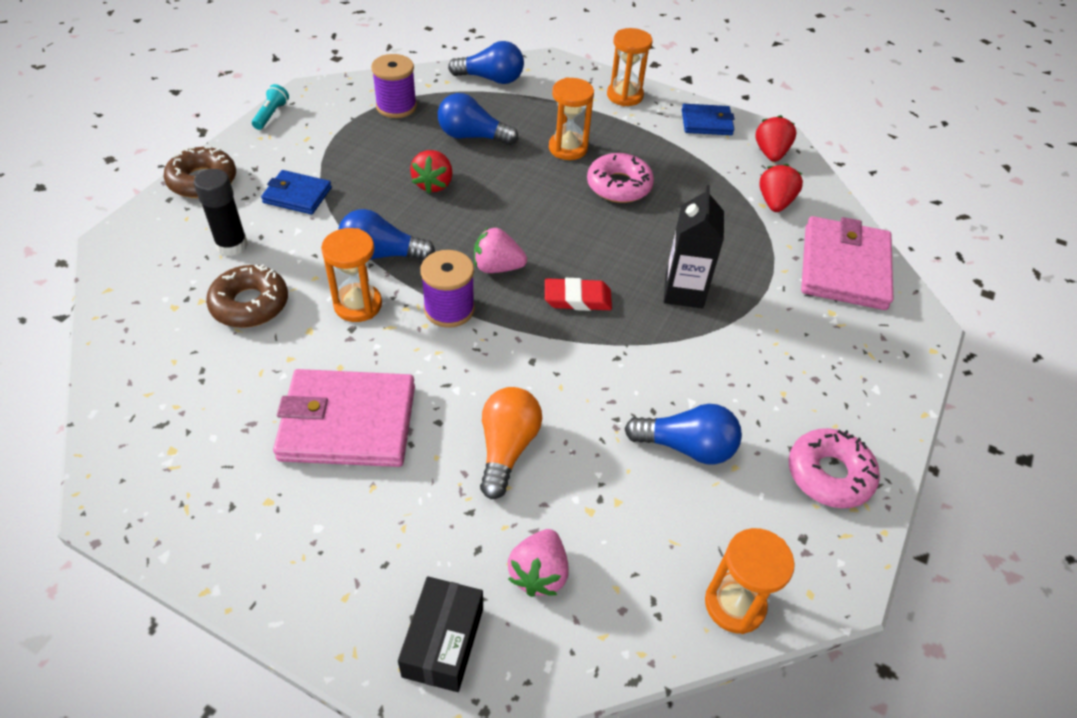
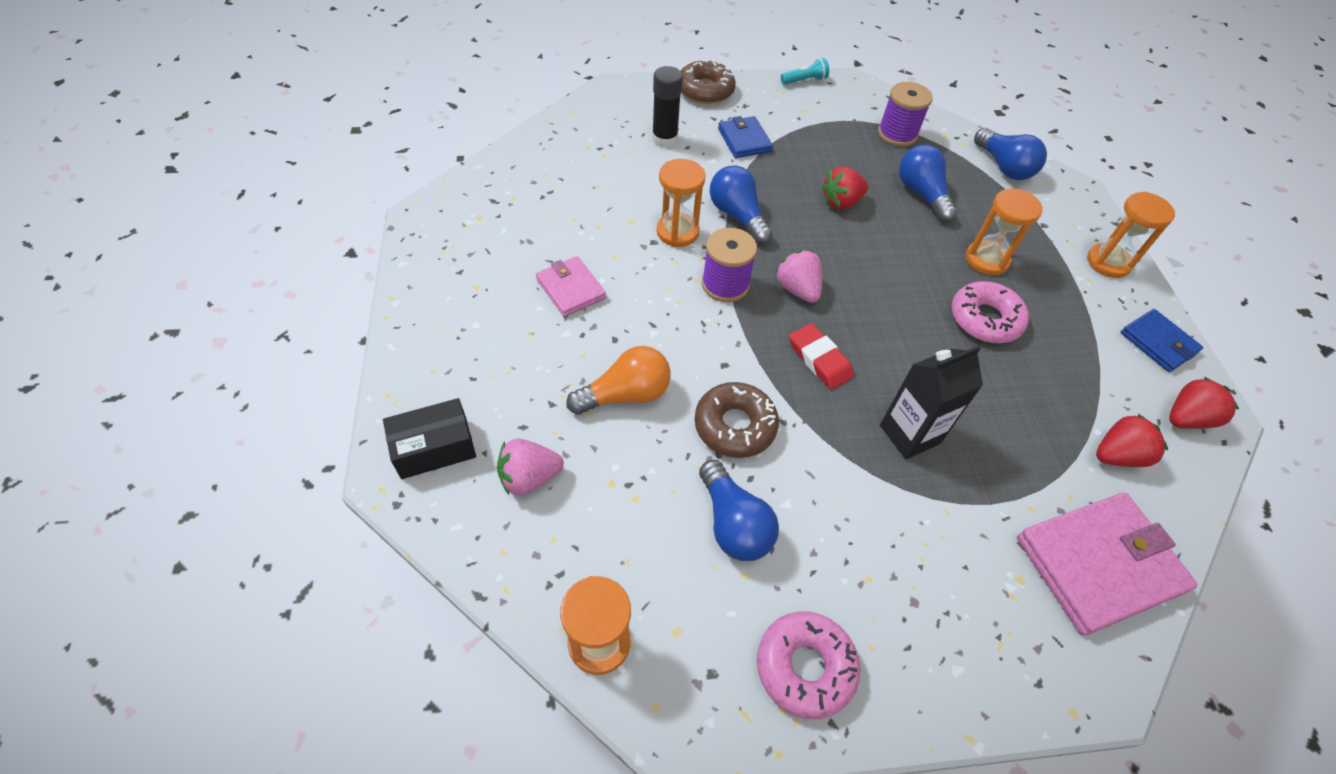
camera: 55 degrees right, 5 degrees up
brown donut [206,264,288,328] -> brown donut moved to [695,382,779,458]
pink wallet [273,369,415,467] -> pink wallet [536,256,606,317], size x0.56

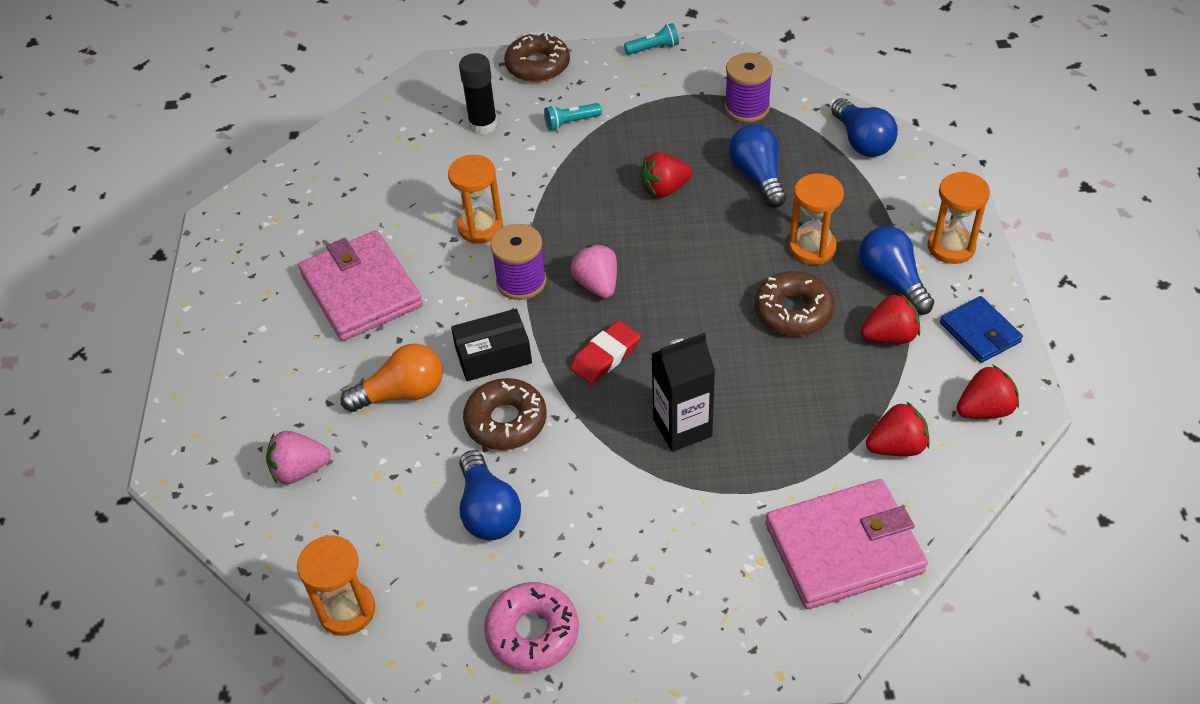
camera: 10 degrees right, 5 degrees down
black box [383,398,476,479] -> black box moved to [451,309,532,381]
pink wallet [536,256,606,317] -> pink wallet [298,230,423,341], size x1.79
blue light bulb [710,165,773,244] -> blue light bulb moved to [859,226,934,315]
blue wallet [718,116,773,158] -> turquoise flashlight [544,103,602,130]
red eraser [789,323,854,390] -> red eraser turned 75 degrees clockwise [570,320,640,384]
pink donut [952,281,1029,343] -> brown donut [755,271,834,336]
none -> red strawberry [861,293,920,344]

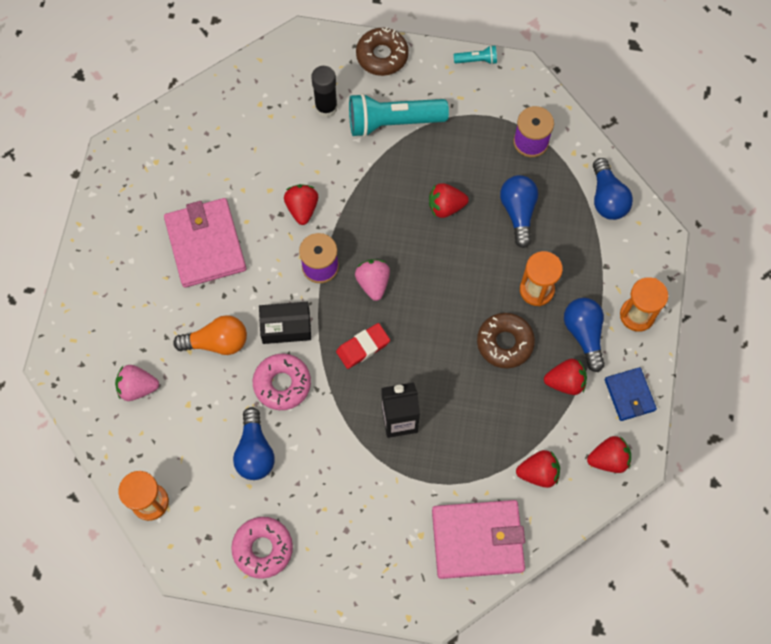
camera: 10 degrees right, 20 degrees up
orange hourglass [448,155,503,244] -> red strawberry [284,184,318,225]
brown donut [463,378,547,450] -> pink donut [253,354,311,410]
turquoise flashlight [544,103,602,130] -> turquoise flashlight [349,93,449,137], size x2.21

